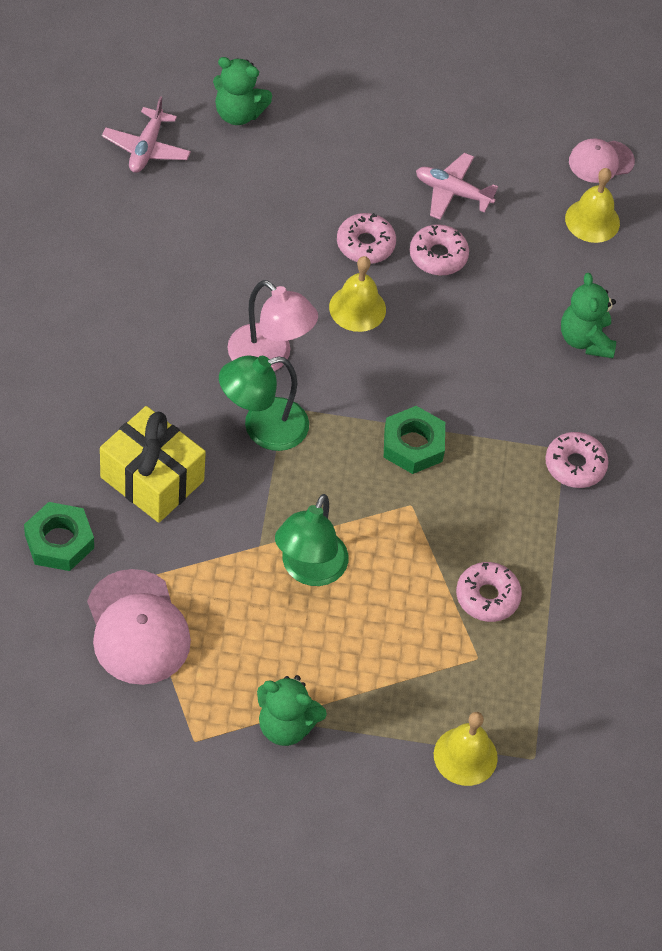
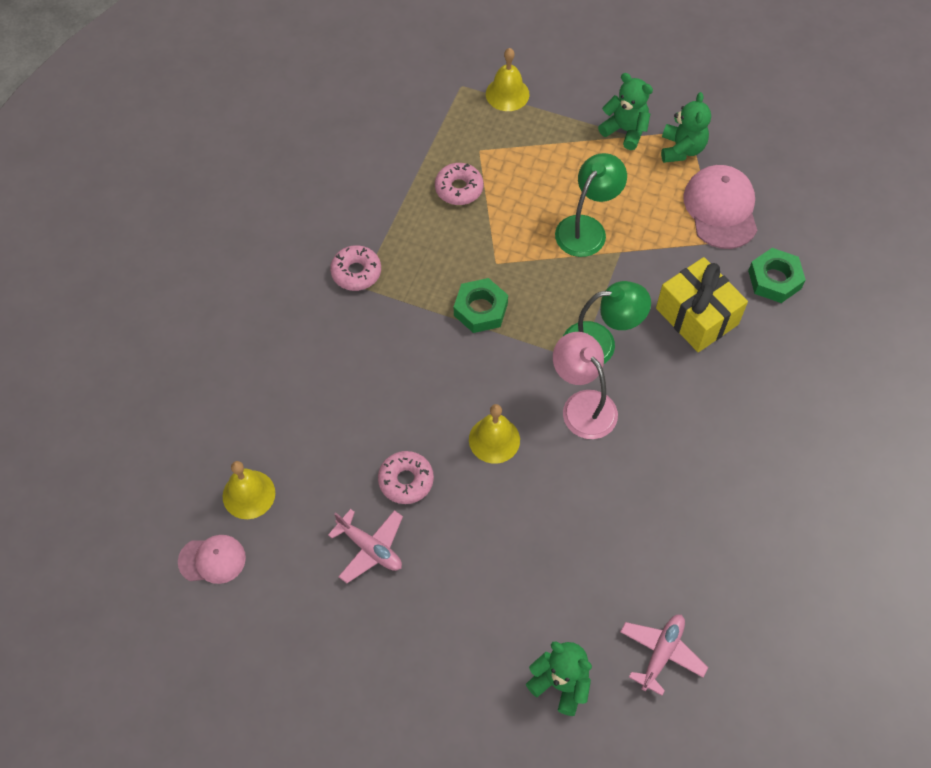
camera: 160 degrees left, 5 degrees up
pink donut [337,213,396,264] -> none
green teddy bear [561,273,616,358] -> green teddy bear moved to [661,92,711,163]

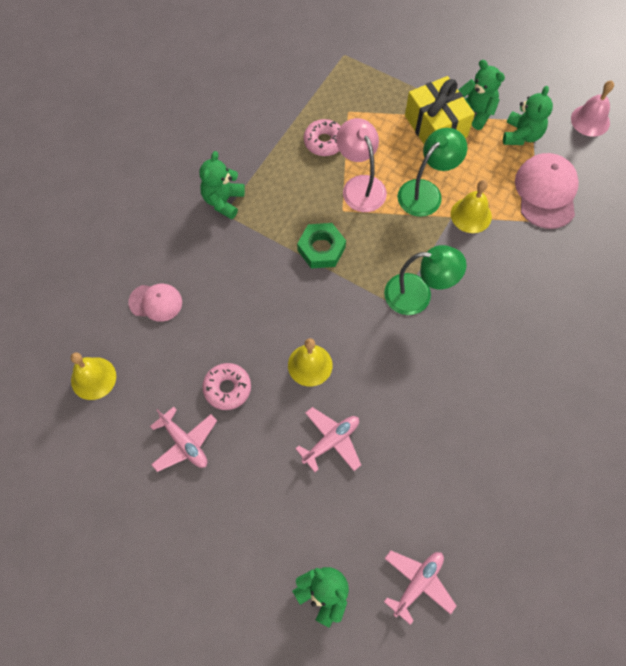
camera: 10 degrees right, 5 degrees up
pink cap [178,535,246,584] -> pink cap moved to [128,284,182,322]
pink donut [330,245,381,291] -> green teddy bear [199,151,245,219]
yellow bell [486,48,529,111] -> yellow bell moved to [451,180,492,233]
pink lamp [553,332,618,439] -> pink lamp moved to [336,118,387,212]
yellow gift [656,257,748,352] -> yellow gift moved to [405,76,475,144]
green nut [748,248,806,303] -> none
none -> pink plane [295,407,361,472]
none -> pink bell [571,81,614,137]

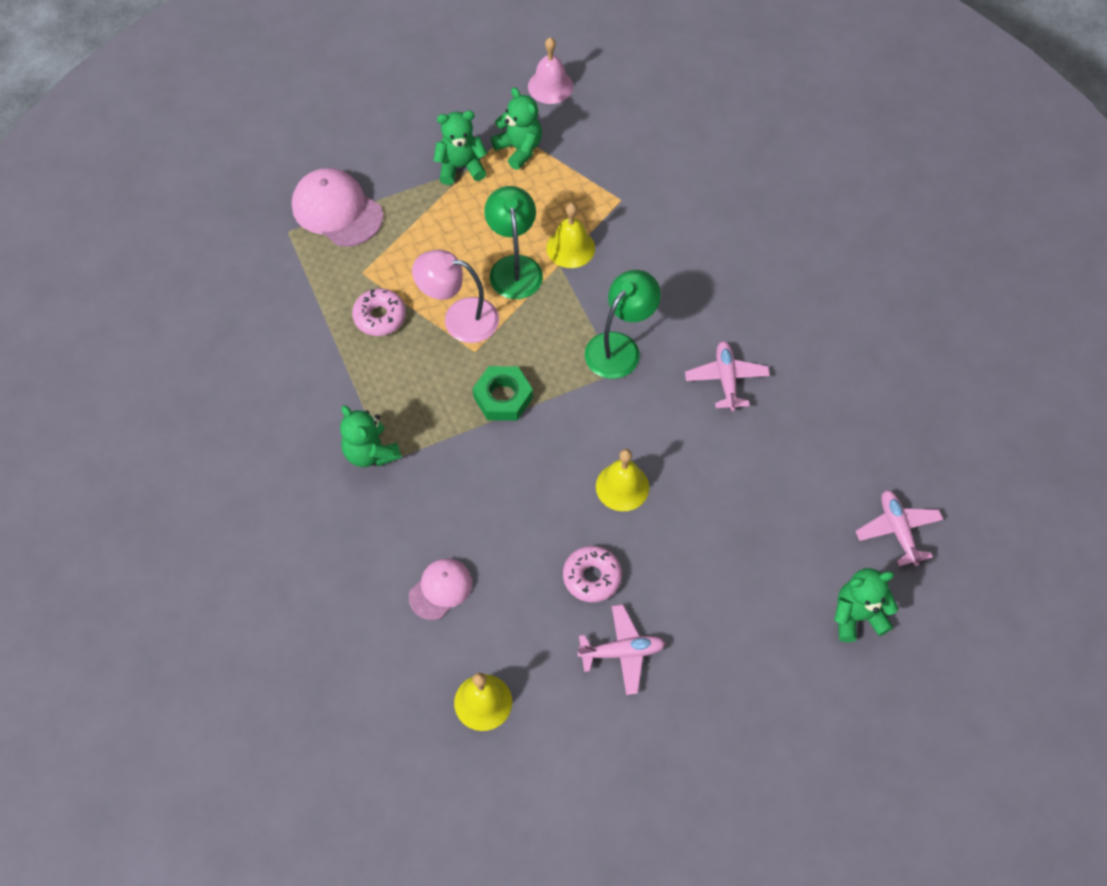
camera: 55 degrees left, 5 degrees down
pink plane [295,407,361,472] -> pink plane moved to [685,341,770,411]
yellow gift [405,76,475,144] -> none
pink cap [515,153,579,229] -> pink cap moved to [292,168,383,247]

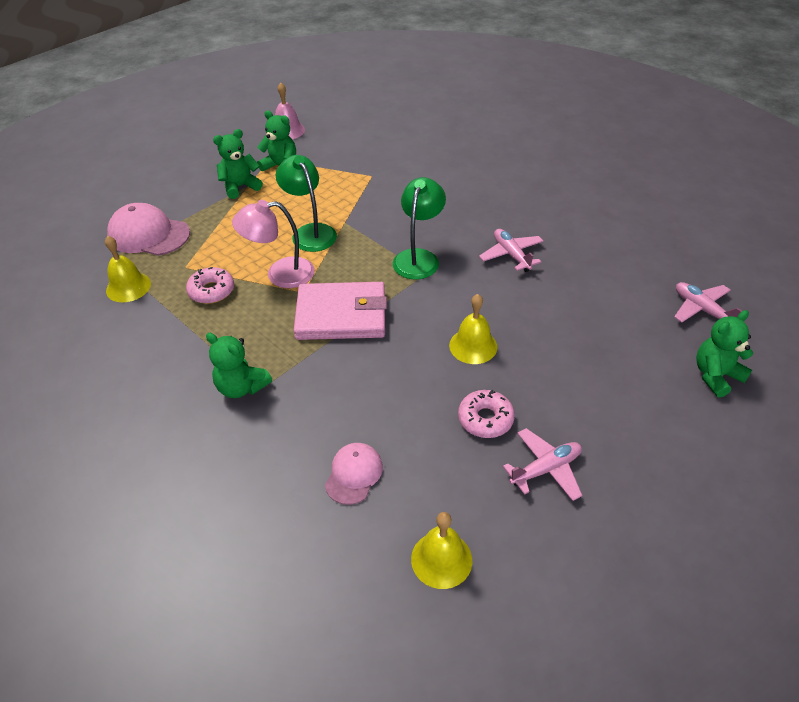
camera: 20 degrees left, 15 degrees down
green nut [472,366,533,421] -> pink wallet [293,282,387,340]
yellow bell [546,203,595,268] -> yellow bell moved to [105,236,151,302]

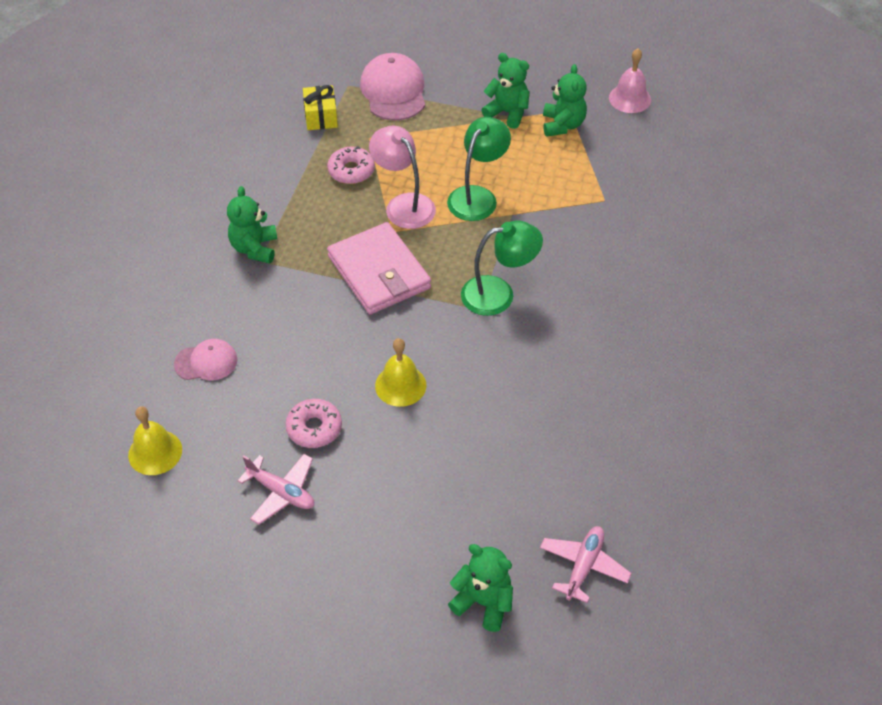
camera: 60 degrees right, 5 degrees up
yellow bell [105,236,151,302] -> yellow gift [303,85,338,130]
pink plane [479,229,543,272] -> none

